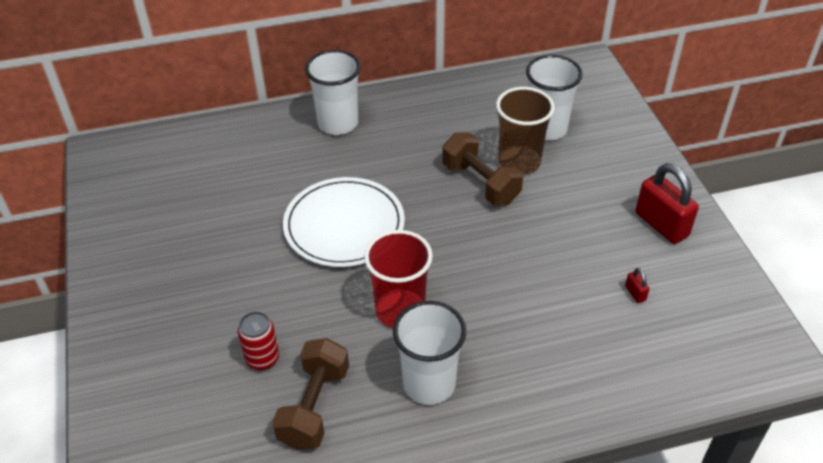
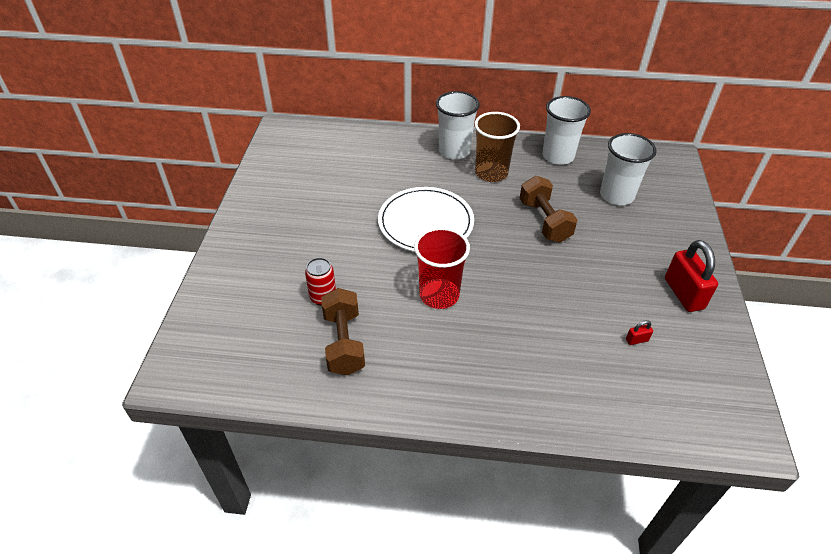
camera: 20 degrees right, 0 degrees up
brown dumbbell [272,338,349,450] -> brown dumbbell turned 45 degrees counterclockwise [321,288,365,375]
white cup [393,301,466,405] -> white cup moved to [542,96,591,165]
brown cup [496,87,555,175] -> brown cup moved to [474,112,520,182]
red padlock [625,268,649,303] -> red padlock turned 75 degrees clockwise [626,320,653,345]

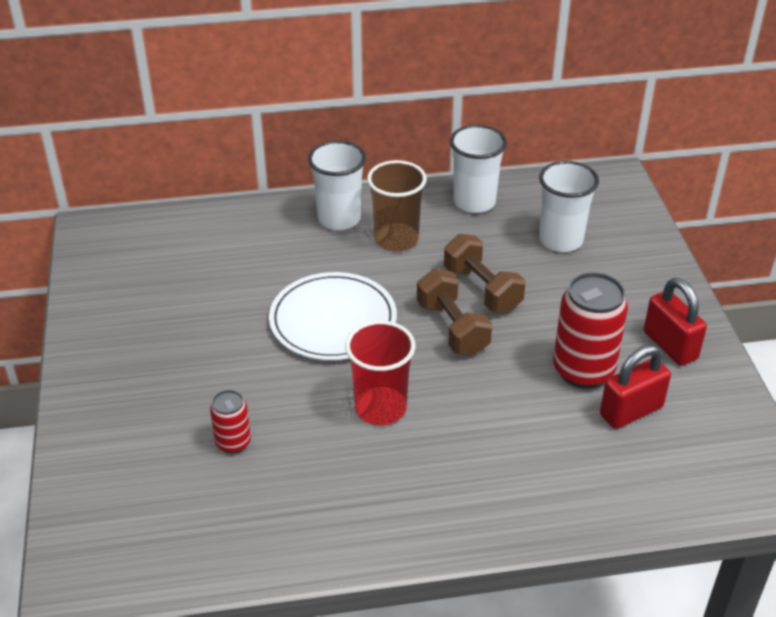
camera: 15 degrees left, 5 degrees down
brown dumbbell [321,288,365,375] -> brown dumbbell moved to [417,269,492,356]
red padlock [626,320,653,345] -> red padlock [600,345,671,429], size x2.37
none -> red can [553,272,628,389]

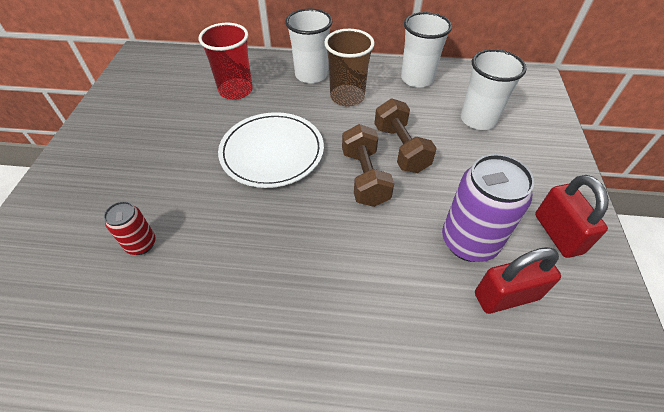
camera: 15 degrees right, 10 degrees up
red cup [345,321,416,425] -> red cup moved to [199,23,253,100]
red can [553,272,628,389] -> purple can [442,154,534,262]

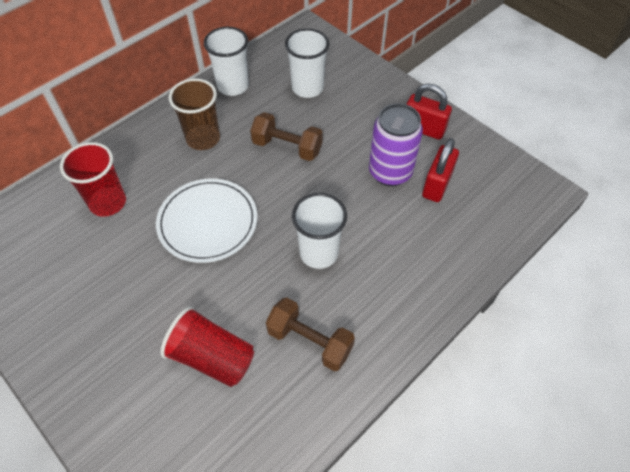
camera: 50 degrees left, 5 degrees up
red can [104,201,156,255] -> red cup [161,306,254,387]
white cup [285,8,333,84] -> white cup moved to [292,193,347,269]
brown dumbbell [342,124,394,207] -> brown dumbbell moved to [266,297,355,371]

